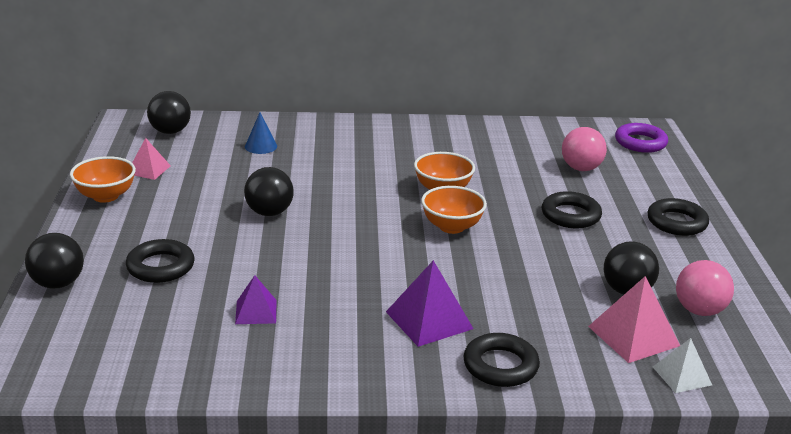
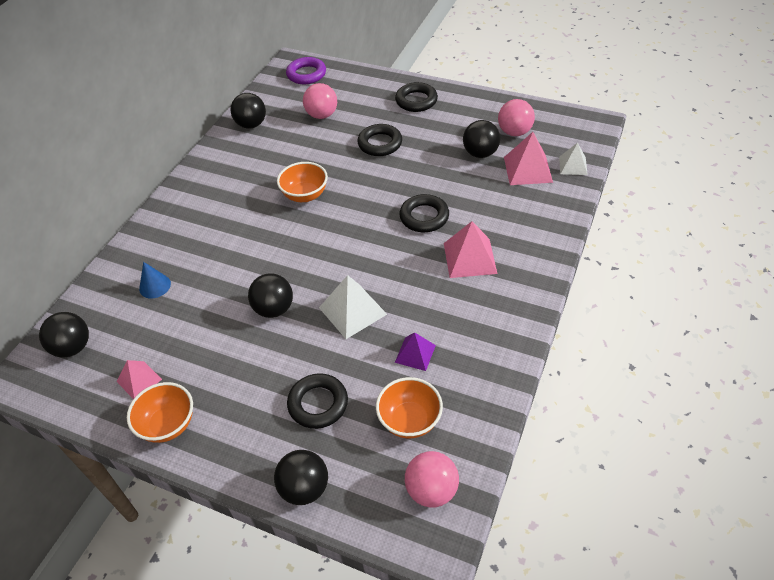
camera: 60 degrees left, 20 degrees up
purple pyramid [386,260,474,347] -> pink pyramid [444,221,497,278]
orange bowl [421,186,487,234] -> orange bowl moved to [376,377,443,438]
black ring [464,333,540,387] -> black ring moved to [399,194,449,232]
none -> black ball [231,93,266,128]
none -> white pyramid [319,275,387,339]
none -> pink ball [405,451,459,508]

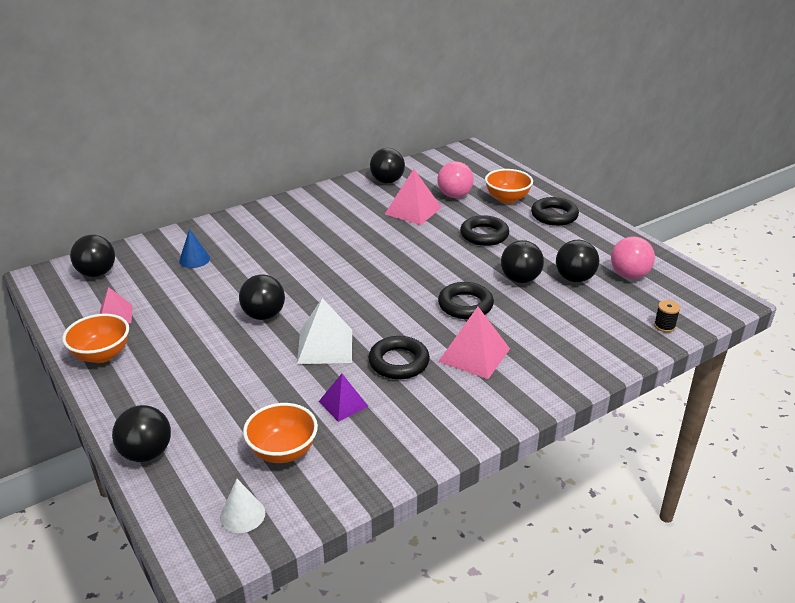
camera: 30 degrees right, 15 degrees down
orange bowl [277,162,328,202] -> orange bowl moved to [485,169,533,204]
purple ring [286,57,326,84] -> none
black ring [287,374,348,429] -> black ring moved to [368,336,430,379]
pink ball [405,451,459,508] -> white cone [220,479,265,533]
pink pyramid [504,132,553,185] -> pink pyramid moved to [385,169,442,225]
white pyramid [559,143,588,175] -> black spool [654,300,680,332]
none -> black ball [501,240,544,283]

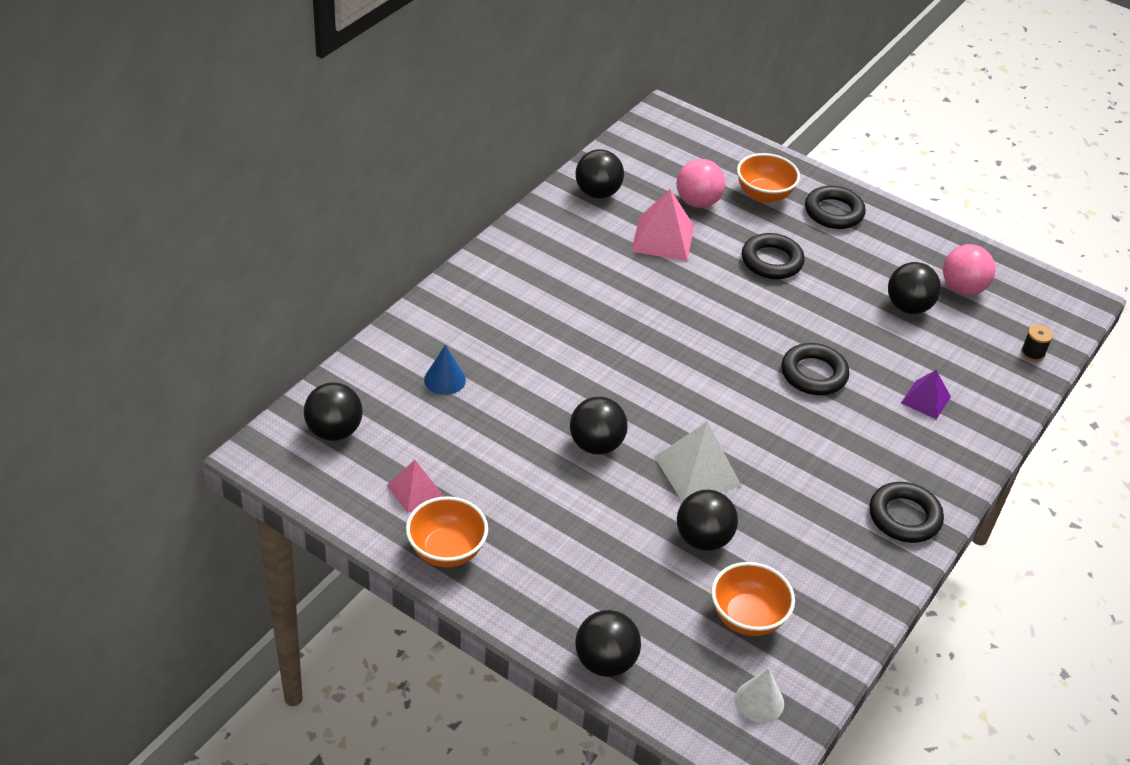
camera: 25 degrees left, 10 degrees up
purple pyramid [318,374,369,422] -> purple pyramid moved to [901,370,951,419]
black ring [368,336,430,379] -> black ring moved to [870,482,944,543]
pink pyramid [438,307,510,379] -> none
black ball [501,240,544,283] -> black ball moved to [677,490,738,551]

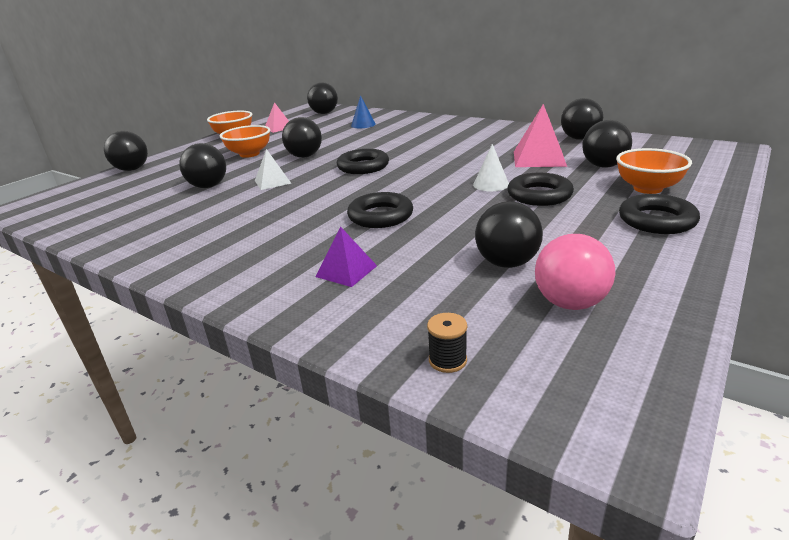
camera: 95 degrees right, 15 degrees down
white pyramid [655,422,742,502] -> white pyramid [255,149,292,190], size x0.62
pink ball [676,159,725,208] -> black ball [582,120,632,168]
orange bowl [711,562,795,636] -> orange bowl moved to [220,125,270,158]
white cone [735,668,784,723] -> white cone moved to [473,144,509,191]
black ring [870,482,944,543] -> black ring moved to [337,149,389,174]

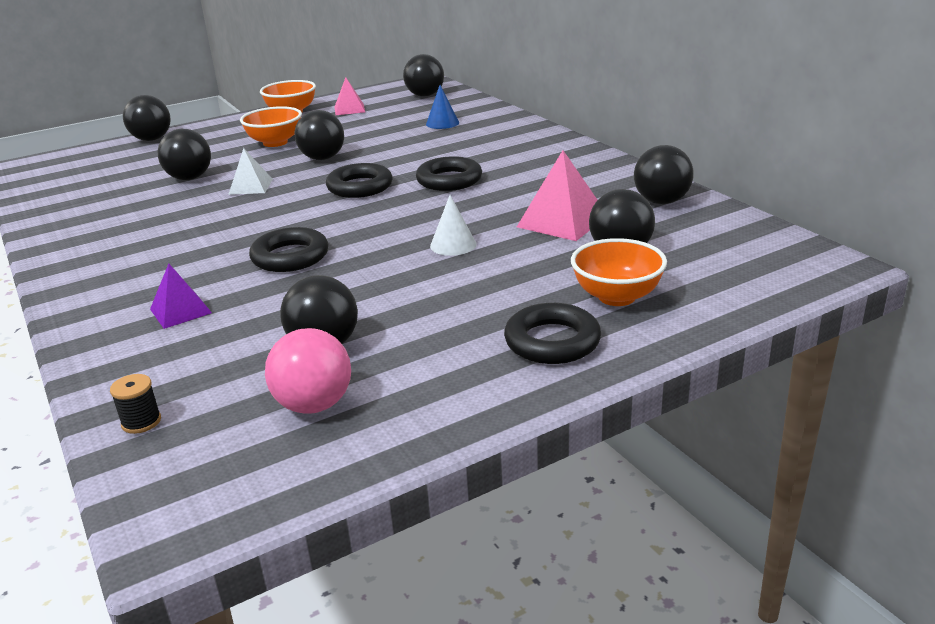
camera: 25 degrees right, 0 degrees up
black ring [508,173,574,206] -> black ring moved to [416,156,482,191]

